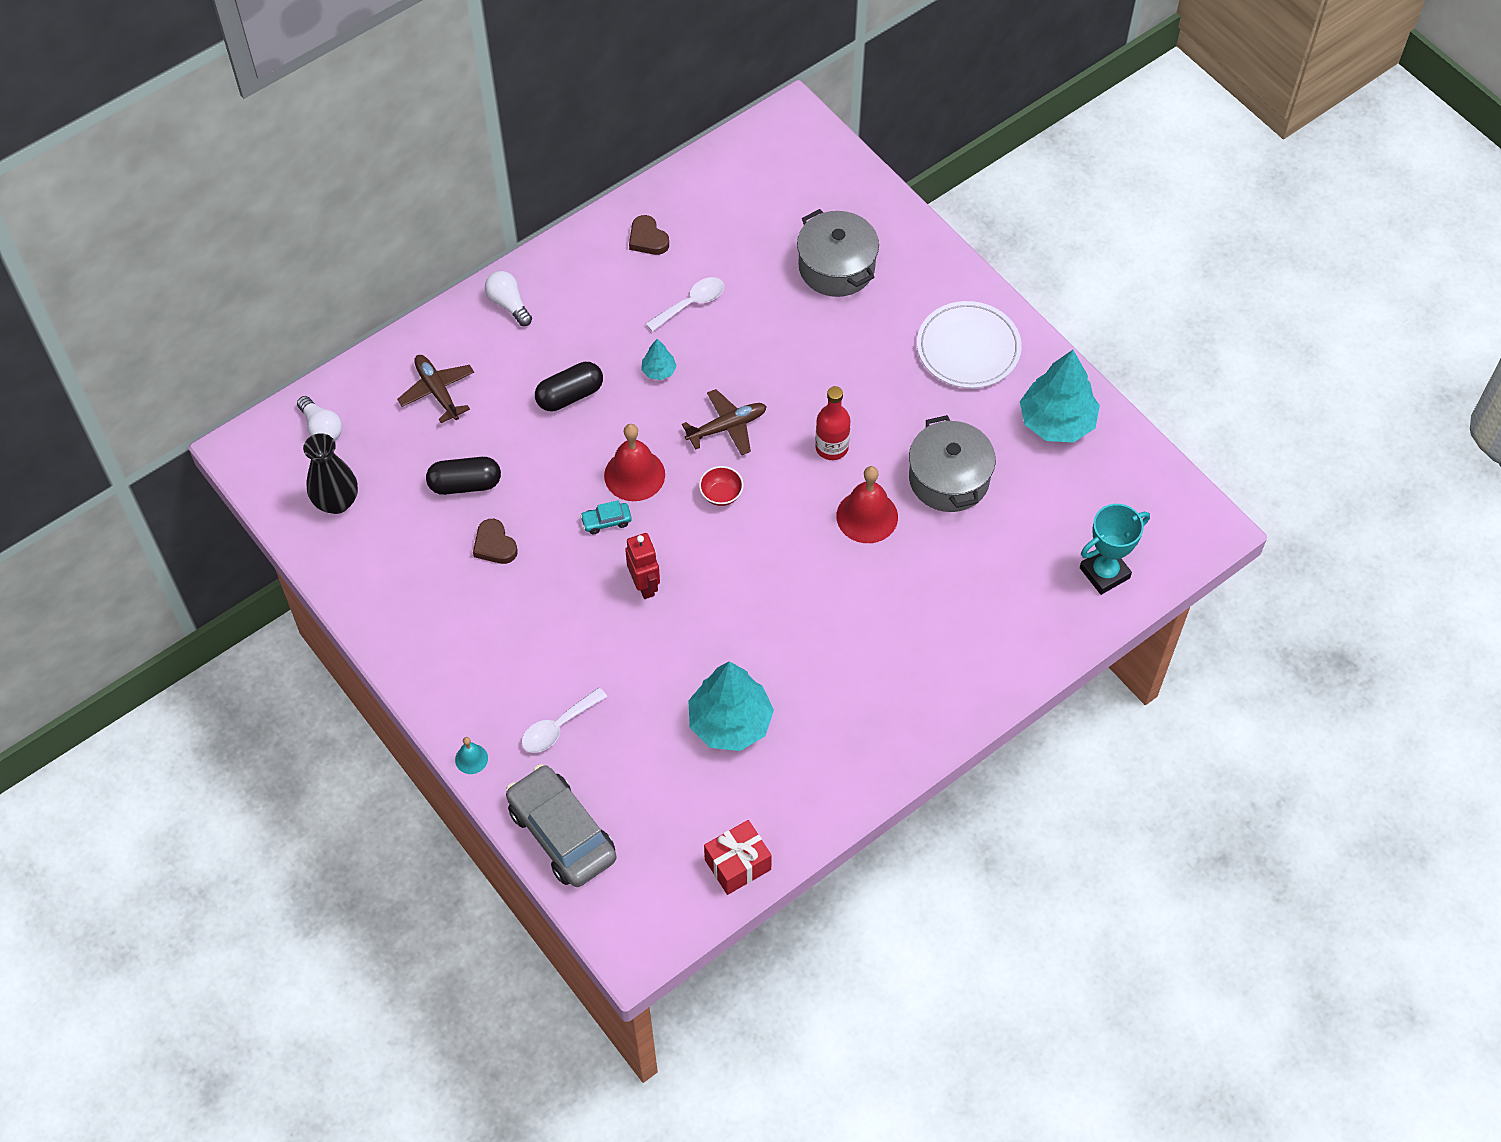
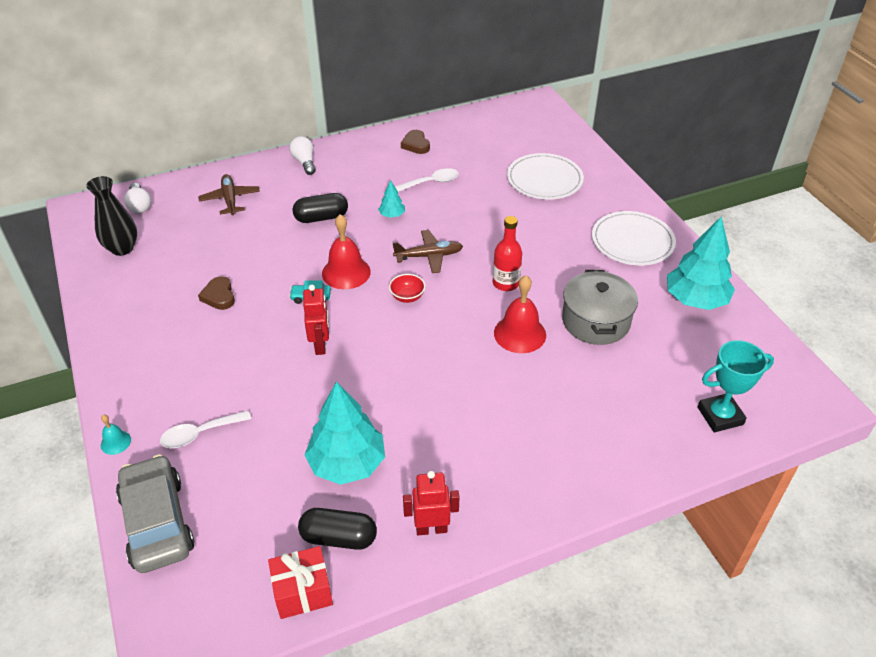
camera: 15 degrees right, 15 degrees down
black capsule [426,457,501,495] -> black capsule moved to [298,508,377,550]
grey pot [797,209,879,297] -> white plate [507,153,584,200]
none -> red robot [403,471,459,535]

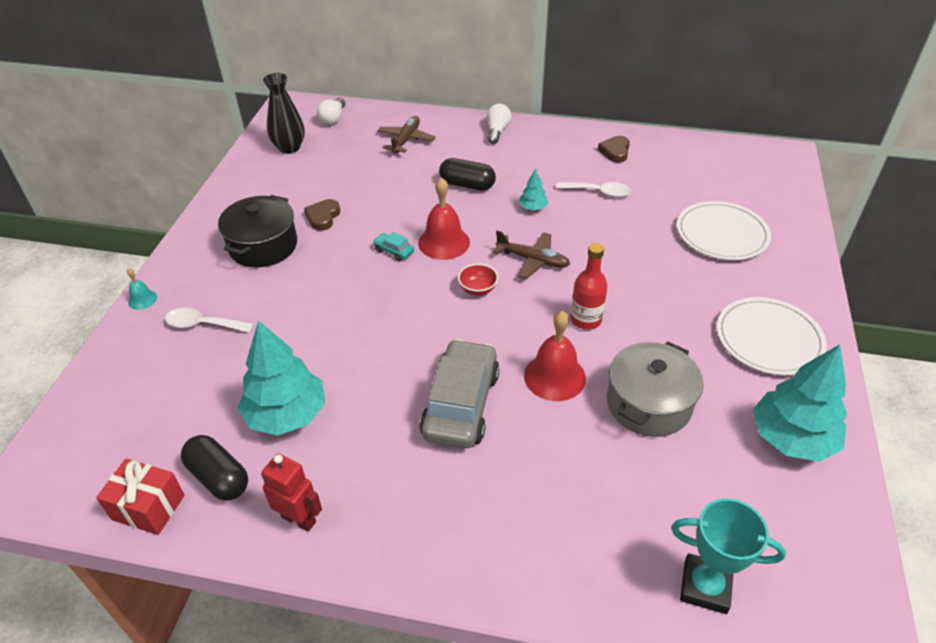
camera: 35 degrees right, 0 degrees up
grey car [116,454,194,573] -> grey car moved to [420,339,500,448]
red robot [303,285,329,355] -> none
none -> black pot [218,195,297,267]

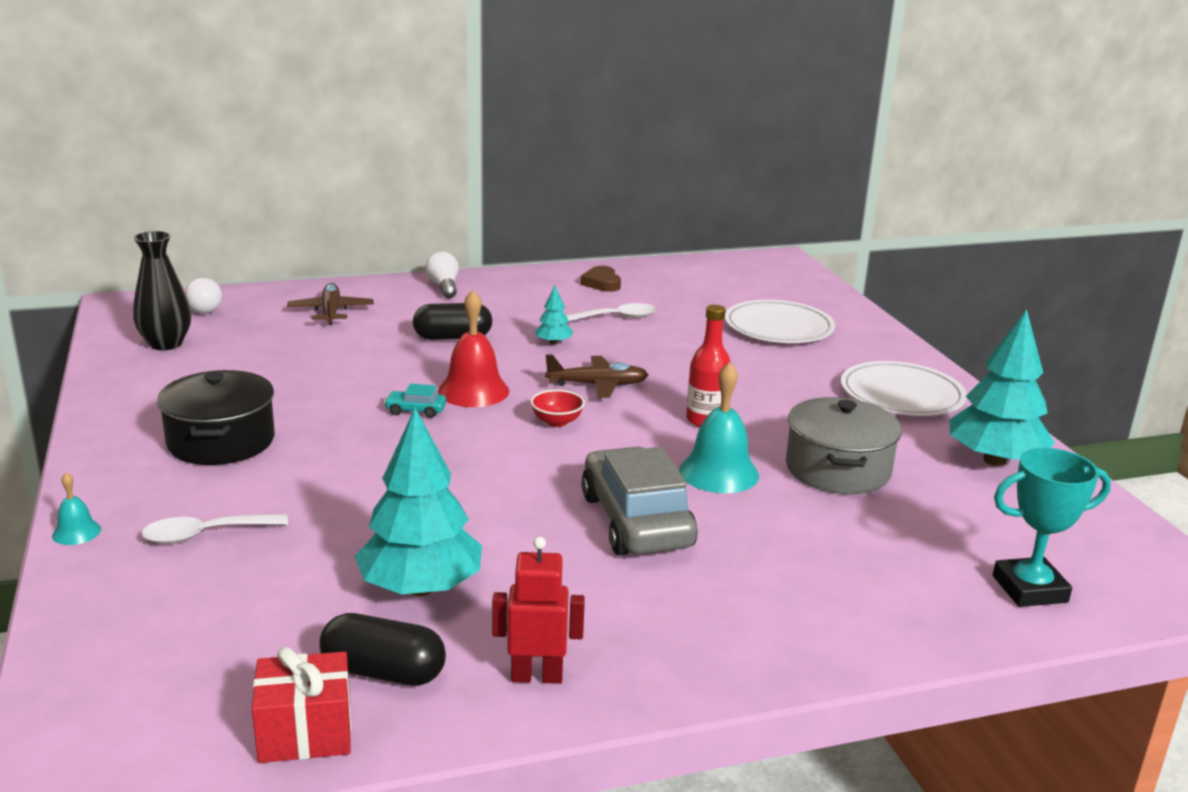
camera: 30 degrees left, 20 degrees down
brown heart [304,199,340,231] -> none
red bell [524,311,586,401] -> turquoise bell [679,362,759,493]

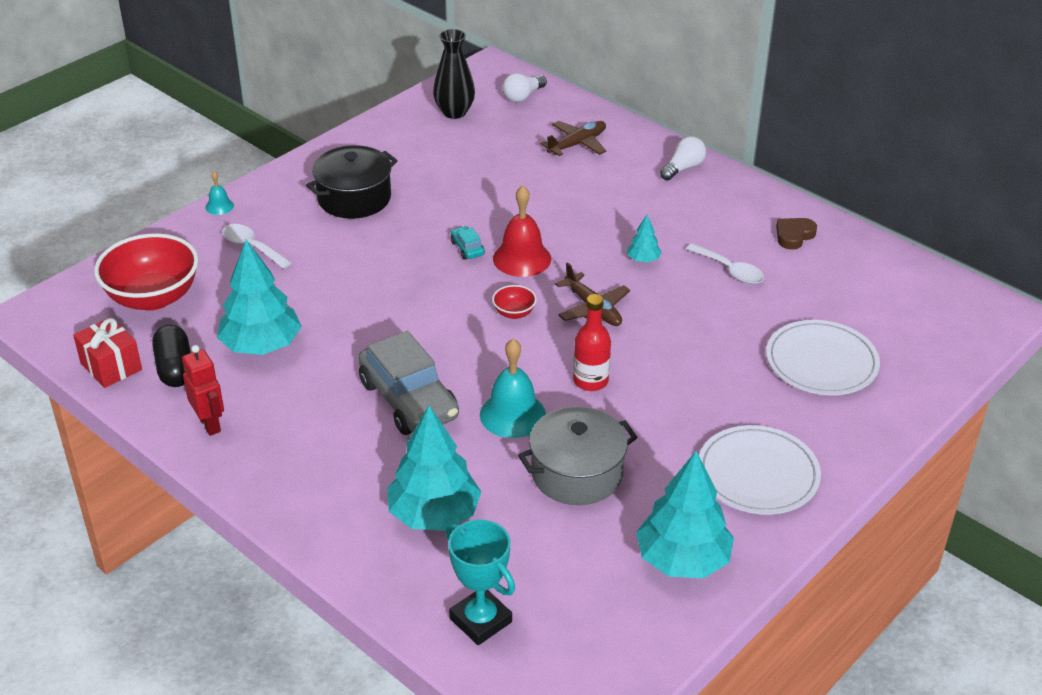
camera: 60 degrees right, 15 degrees up
black capsule [413,303,492,340] -> none
grey car [581,447,697,555] -> grey car turned 105 degrees clockwise [358,331,459,435]
none -> red bowl [94,233,199,311]
none -> turquoise tree [387,405,481,531]

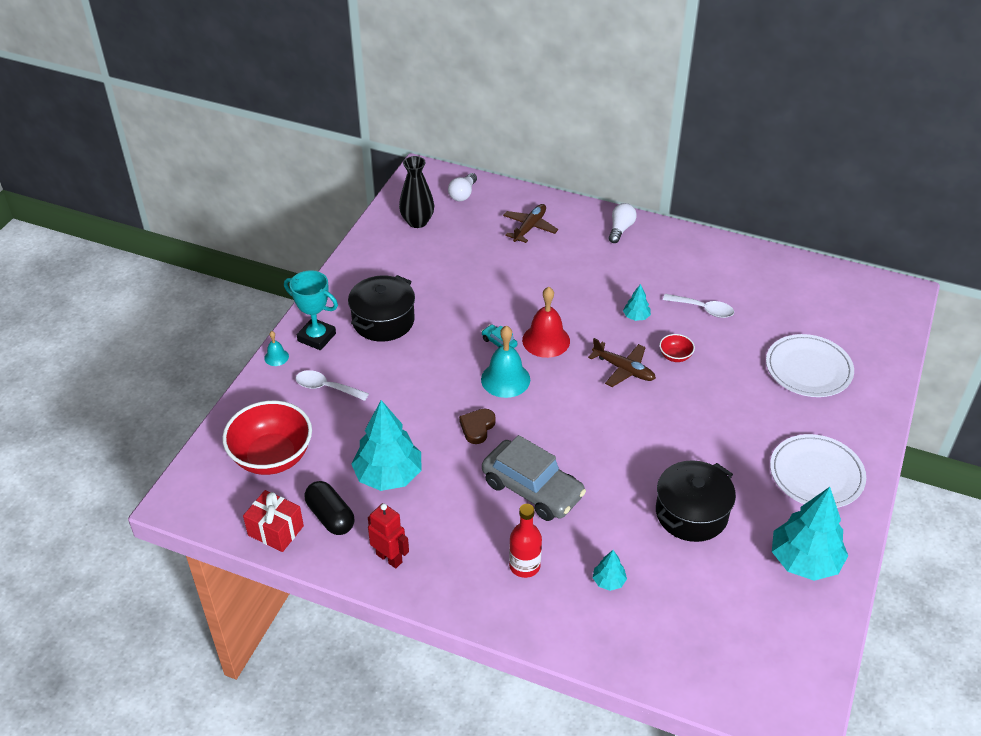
camera: 20 degrees left, 5 degrees up
turquoise tree [387,405,481,531] -> turquoise tree [593,550,627,591], size x0.45
turquoise trophy [446,519,515,645] -> turquoise trophy moved to [284,270,338,350]
turquoise bell [480,339,546,438] -> turquoise bell moved to [481,325,530,398]
red bowl [492,285,537,319] -> red bowl moved to [659,334,695,362]
grey pot [518,406,638,505] -> black pot [656,460,736,542]
red bottle [573,294,611,391] -> red bottle moved to [509,504,542,578]
brown heart [776,218,817,250] -> brown heart moved to [459,409,496,444]

